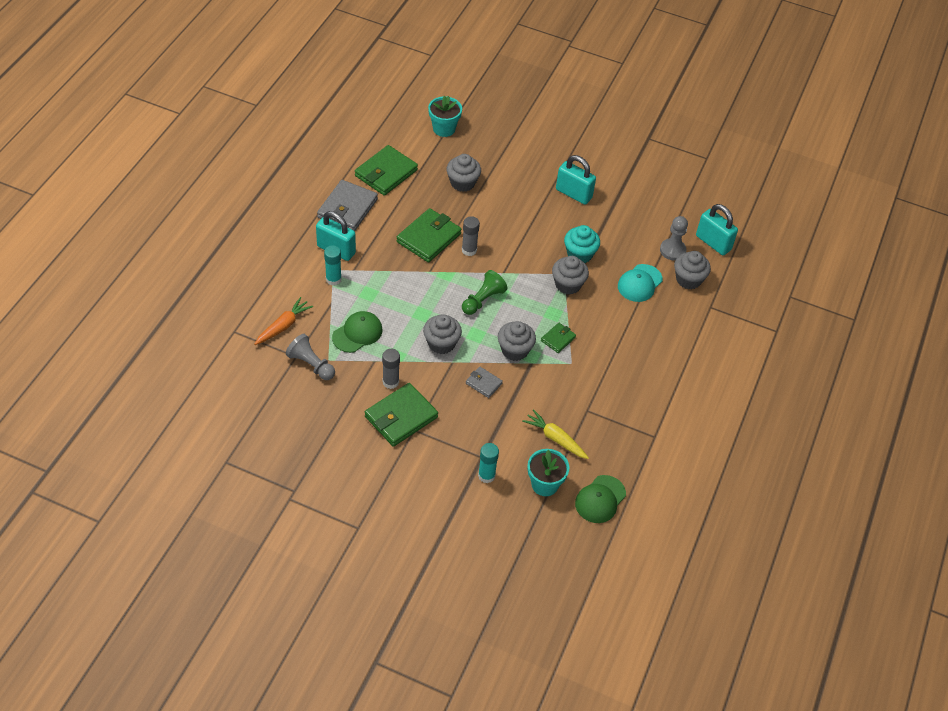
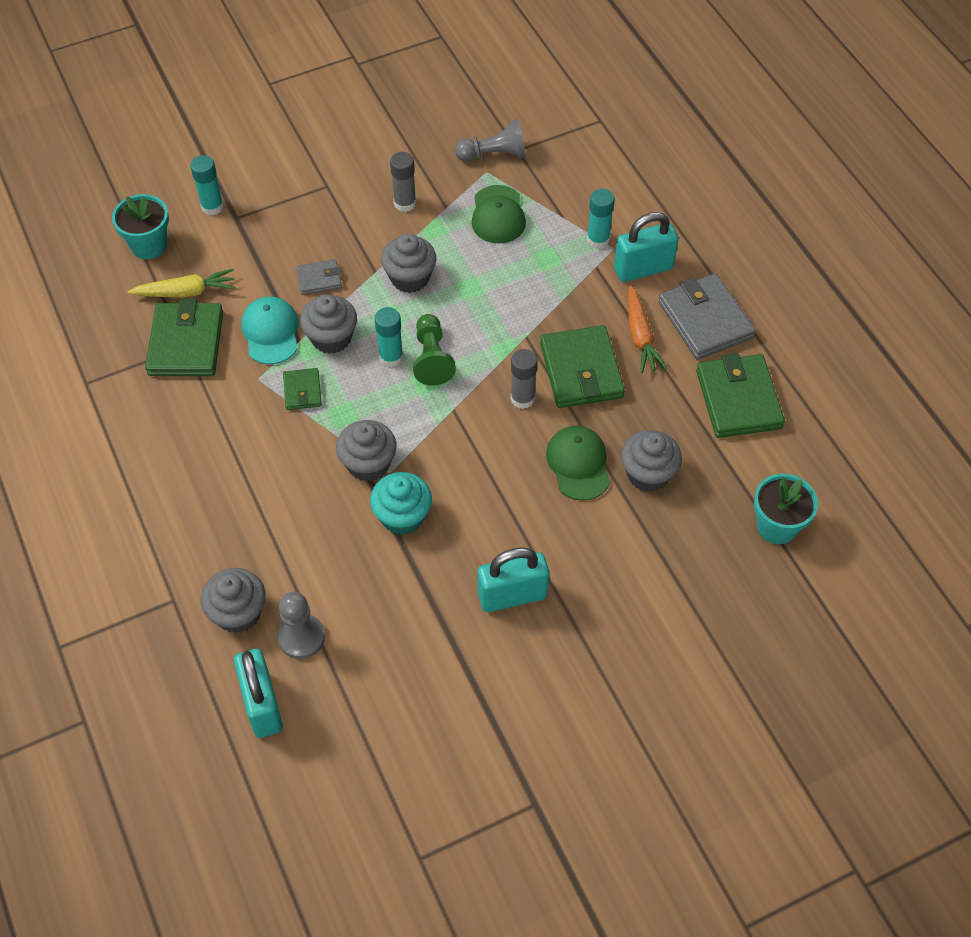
camera: 135 degrees right, 5 degrees up
orange carrot [254,297,313,345] -> orange carrot moved to [628,285,668,373]
green wallet [365,383,438,447] -> green wallet moved to [145,299,223,376]
green cap [575,475,626,523] -> green cap moved to [546,426,610,501]
turquoise cap [618,264,663,302] -> turquoise cap moved to [241,297,299,364]
turquoise padlock [696,204,738,255] -> turquoise padlock turned 75 degrees clockwise [234,649,283,738]
none -> turquoise glue stick [375,307,403,367]

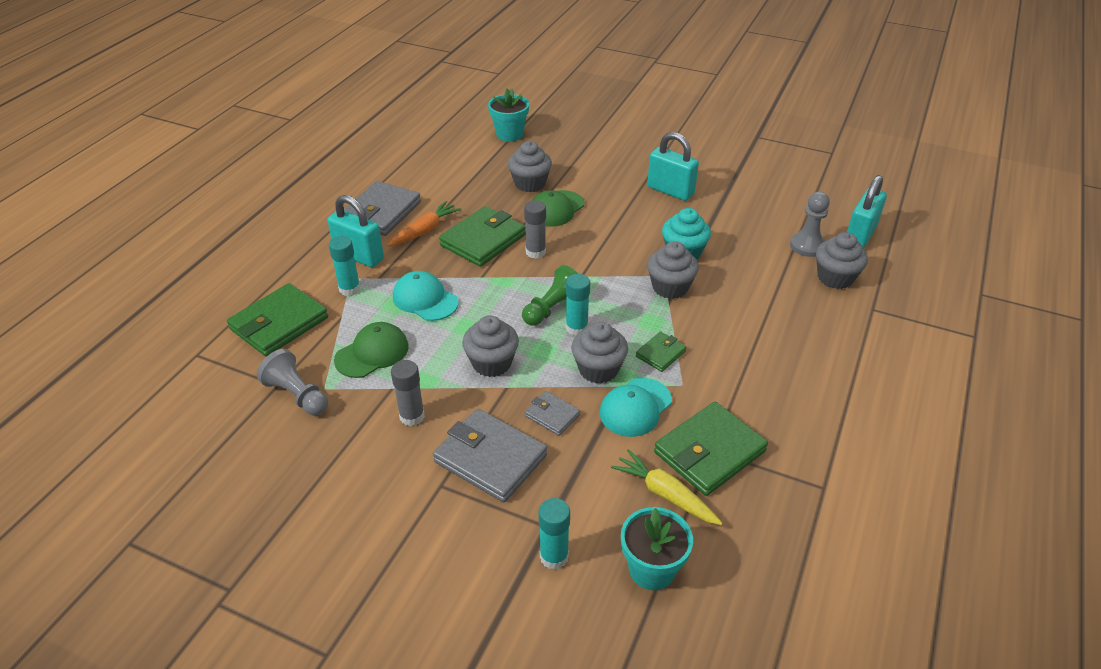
camera: 130 degrees left, 15 degrees down
green wallet [696,353,785,438] -> green wallet moved to [227,283,328,356]
none -> turquoise cap [393,271,459,321]
none -> grey wallet [433,409,547,502]

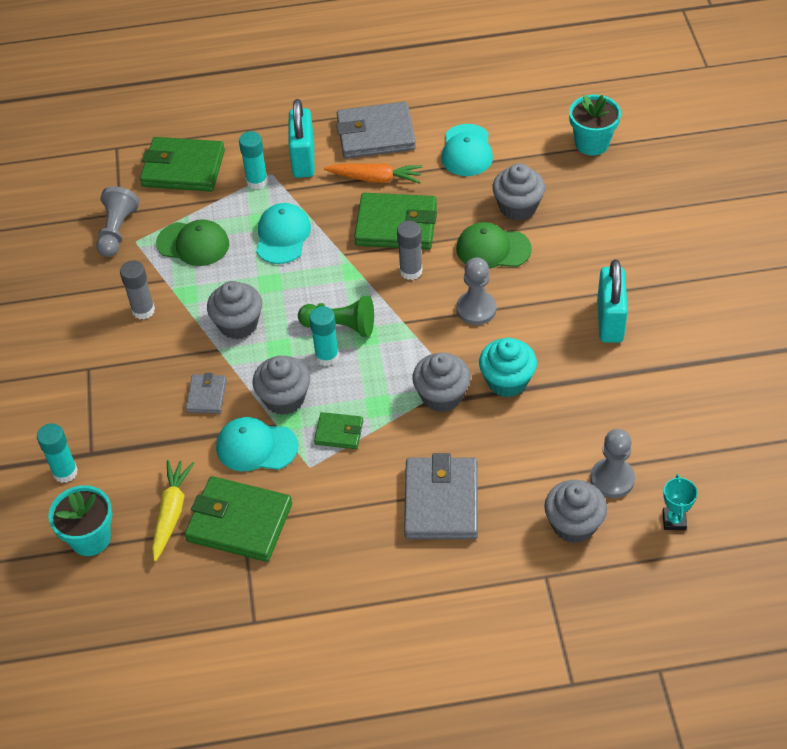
camera: 60 degrees right, 10 degrees up
grey wallet [433,409,547,502] -> grey wallet moved to [404,453,478,539]
turquoise padlock [847,175,887,249] -> turquoise trophy [662,474,698,530]
none -> turquoise cap [441,124,493,176]
none -> grey pawn [456,257,497,325]

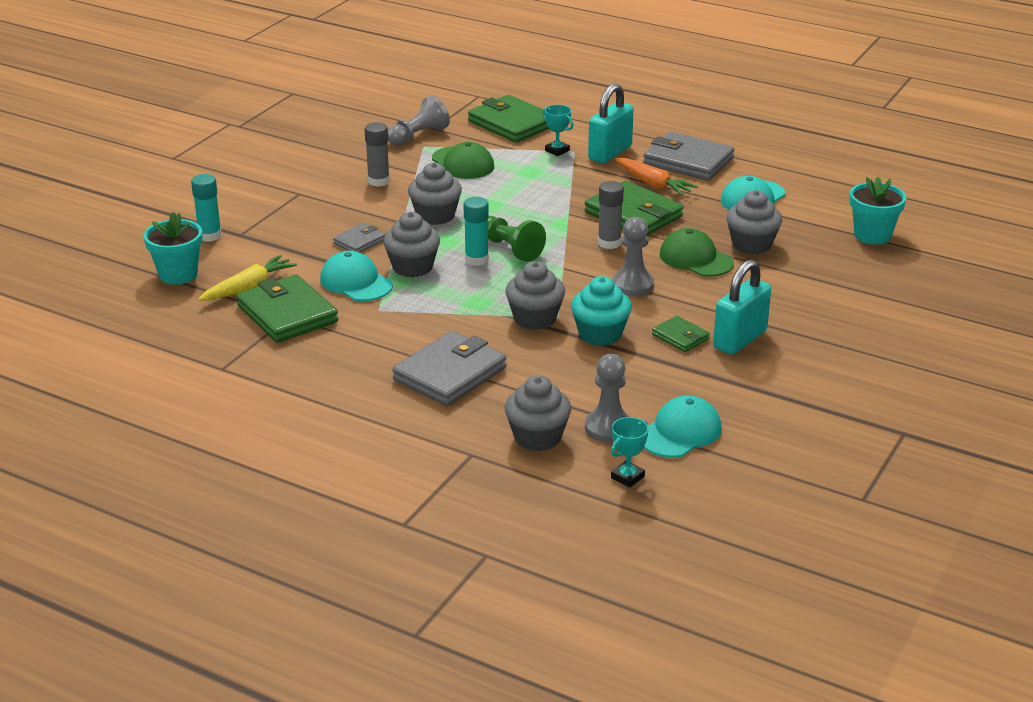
camera: 35 degrees right, 20 degrees down
turquoise glue stick [239,131,268,190] -> turquoise trophy [542,105,574,156]
turquoise cap [256,203,311,264] -> turquoise cap moved to [644,396,722,458]
green wallet [314,412,363,449] -> green wallet moved to [652,316,710,352]

